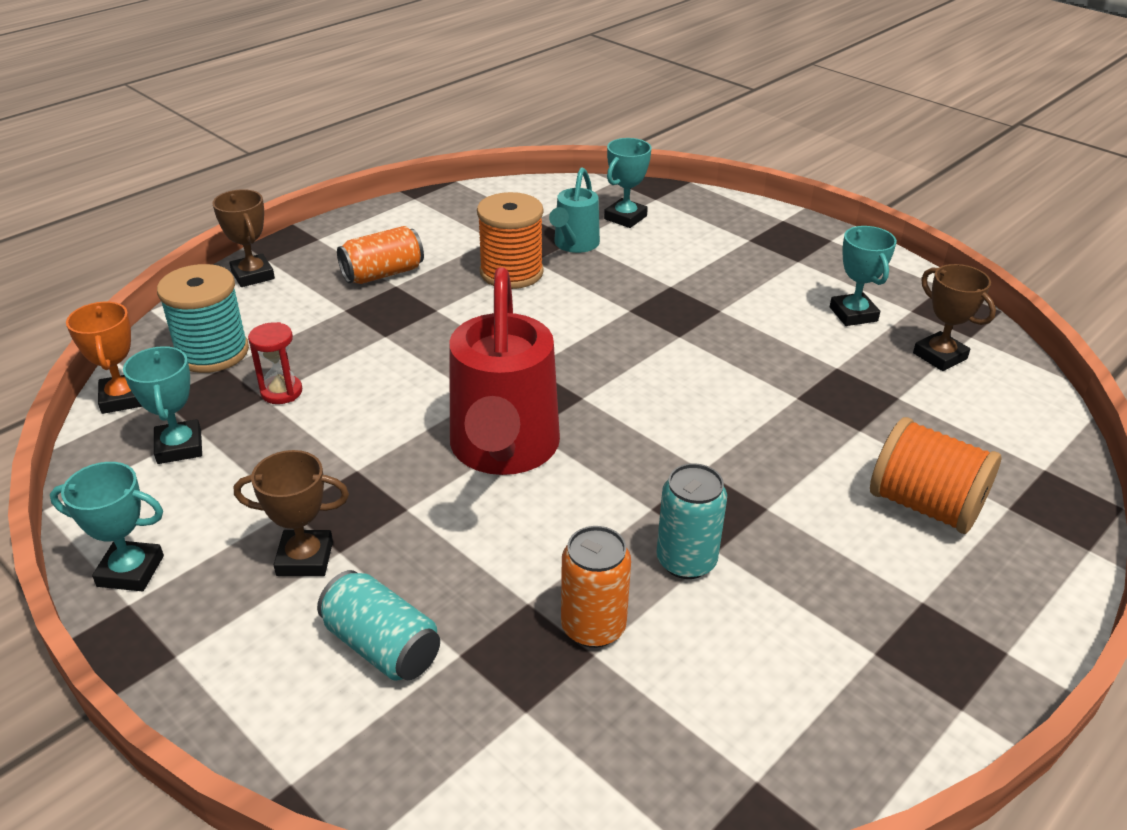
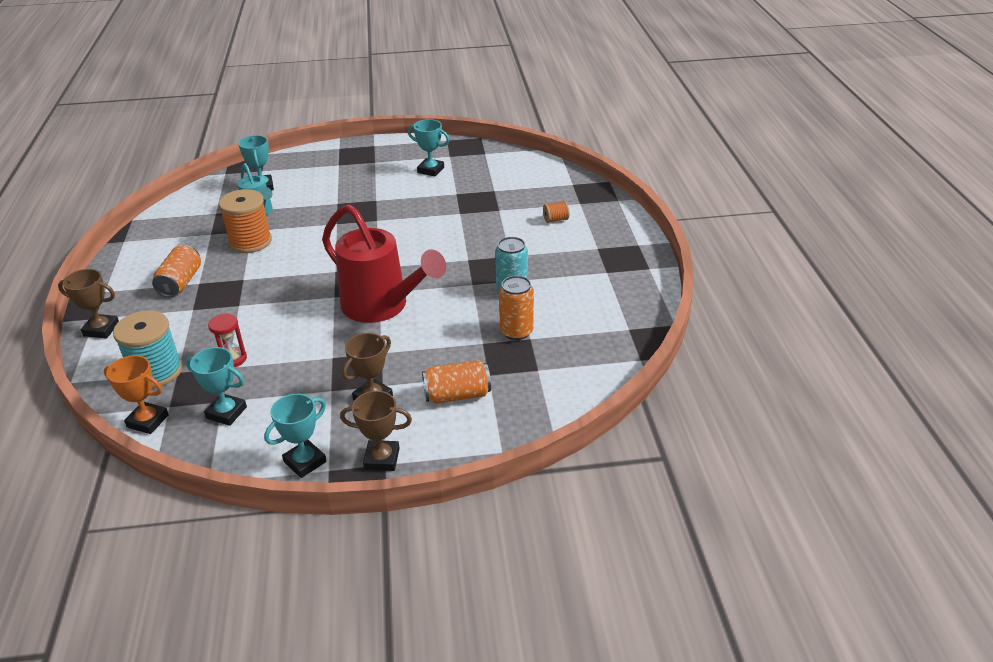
camera: 50 degrees left, 0 degrees up
turquoise can [317,570,440,681] -> orange can [422,360,491,404]
orange spool [870,417,1001,534] -> orange spool [543,201,570,223], size x0.46
brown trophy [913,264,996,371] -> brown trophy moved to [340,391,412,471]

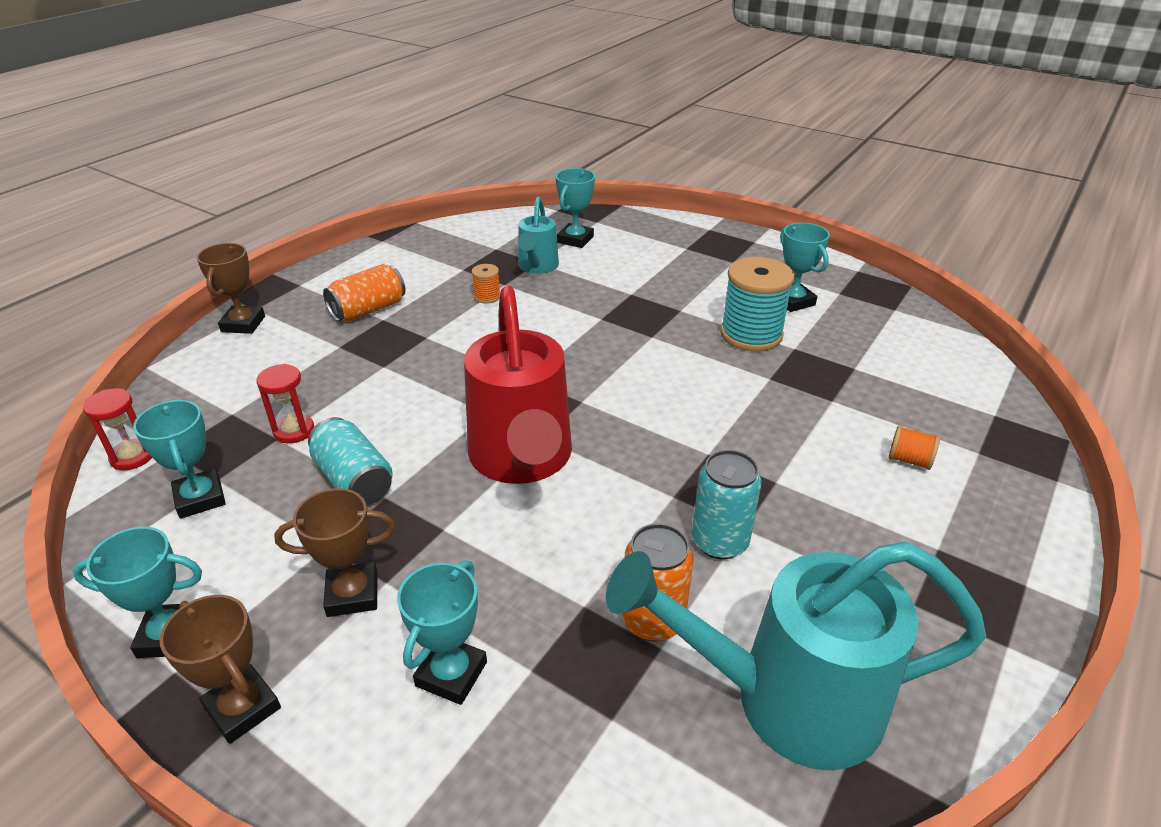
camera: 40 degrees right, 0 degrees up
brown trophy [58,269,119,339] -> brown trophy turned 45 degrees clockwise [196,243,265,334]
orange trophy [104,355,169,434] -> red hourglass [83,388,152,470]
turquoise spool [113,310,183,388] -> turquoise spool moved to [720,257,795,352]
orange spool [219,189,272,253] -> orange spool [472,264,500,304], size x0.46
orange can [422,360,491,404] -> turquoise trophy [397,560,487,705]
none -> turquoise can [308,417,393,505]
none -> turquoise watering can [606,542,986,770]

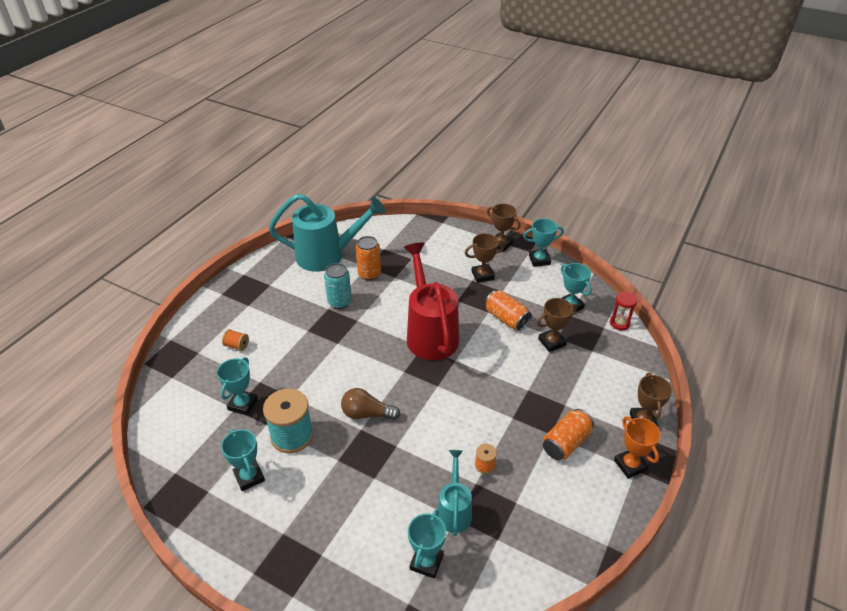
camera: 175 degrees right, 5 degrees up
red hourglass [256,364,314,444] -> brown trophy [537,298,577,352]
turquoise can [308,417,393,505] -> orange can [485,290,532,331]
turquoise trophy [397,560,487,705] -> turquoise trophy moved to [217,357,258,416]
none -> brown light bulb [341,388,400,420]
none -> orange trophy [614,416,661,479]

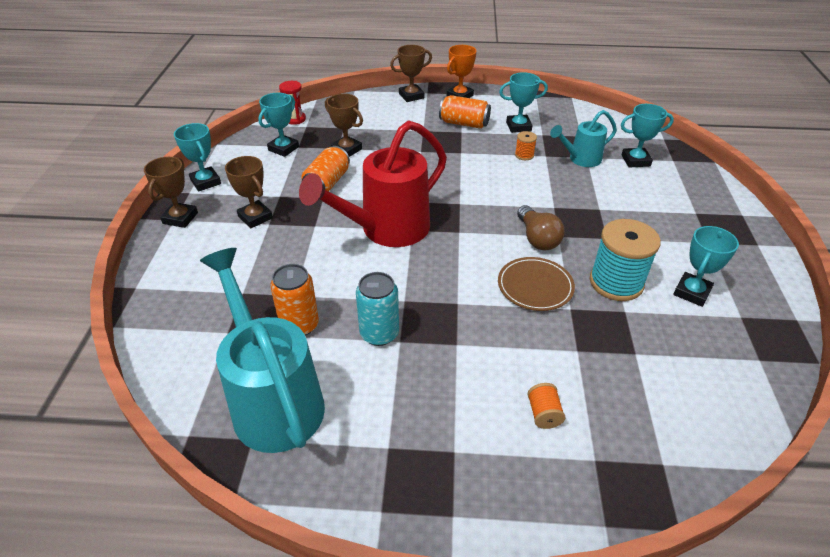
camera: 115 degrees left, 0 degrees up
turquoise trophy [217,357,258,416] -> turquoise trophy moved to [499,72,548,133]
none -> brown plate [498,257,575,311]

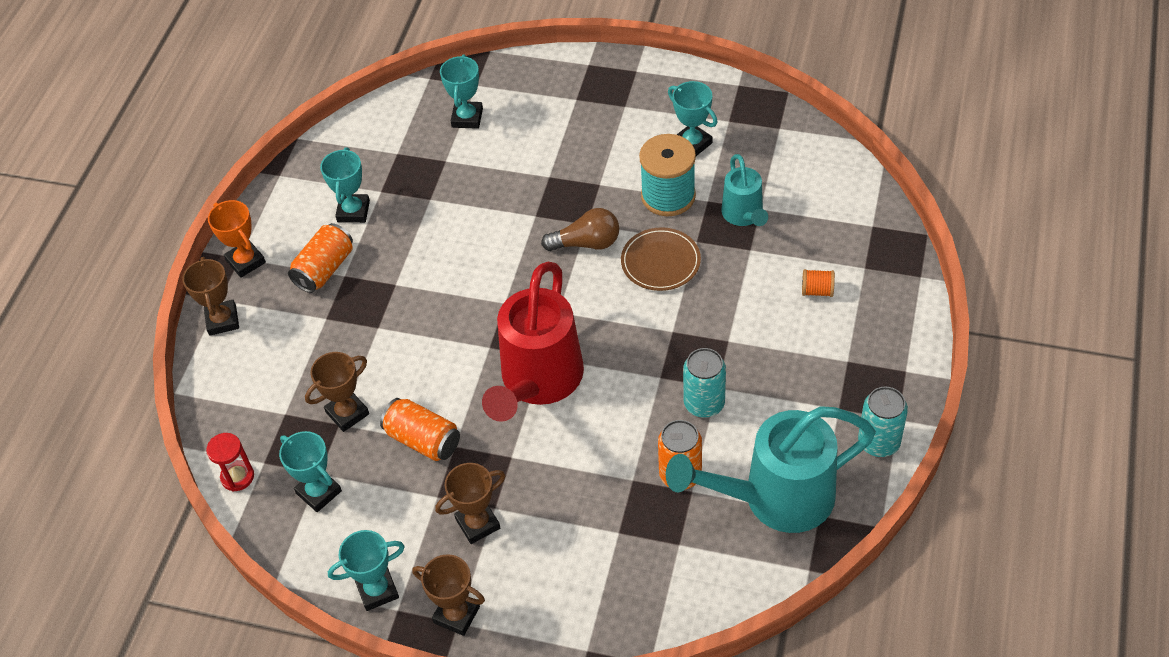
camera: 75 degrees left, 10 degrees up
red watering can [299,120,447,247] -> red watering can turned 45 degrees clockwise [482,262,584,422]
orange spool [515,131,537,160] -> none
turquoise watering can [550,110,617,167] -> turquoise watering can moved to [721,154,768,226]
none -> turquoise can [858,386,908,457]

